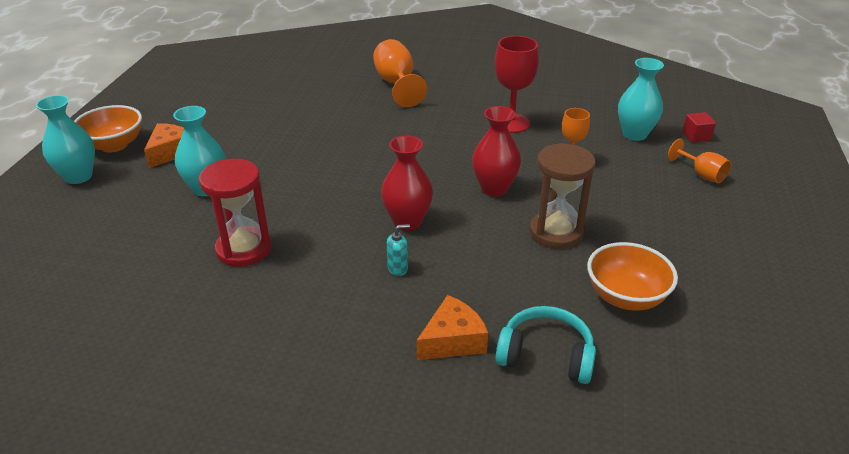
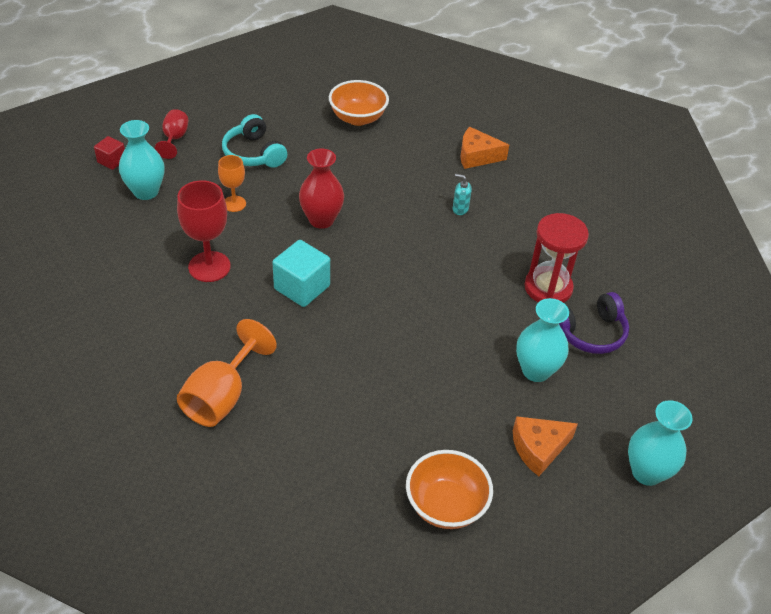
camera: 140 degrees left, 10 degrees up
orange bowl [74,105,142,152] -> orange bowl moved to [406,450,493,529]
red vase [381,135,433,230] -> none
turquoise headphones [496,306,596,384] -> turquoise headphones moved to [222,114,287,168]
brown hourglass [530,143,596,249] -> none
orange goblet [668,139,731,183] -> red goblet [155,109,188,159]
none -> turquoise cube [272,240,330,307]
none -> purple headphones [559,292,629,354]

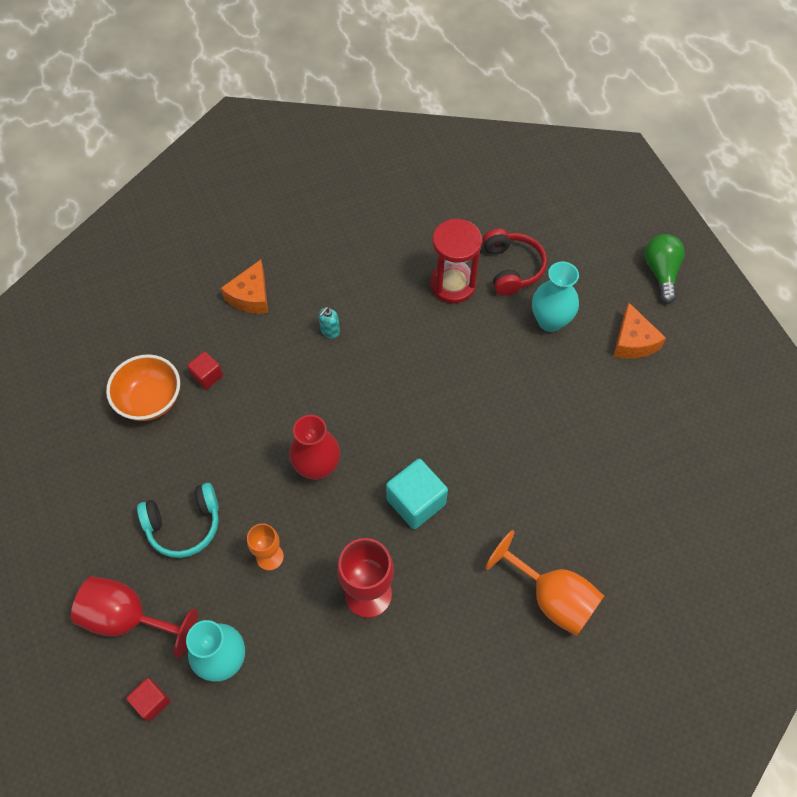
camera: 75 degrees left, 15 degrees up
red goblet [155,109,188,159] -> red goblet [71,576,198,658], size x1.68
orange bowl [406,450,493,529] -> none
purple headphones [559,292,629,354] -> red headphones [483,229,547,296]
turquoise vase [628,400,693,486] -> green light bulb [645,234,685,304]
none -> red cube [187,351,223,390]

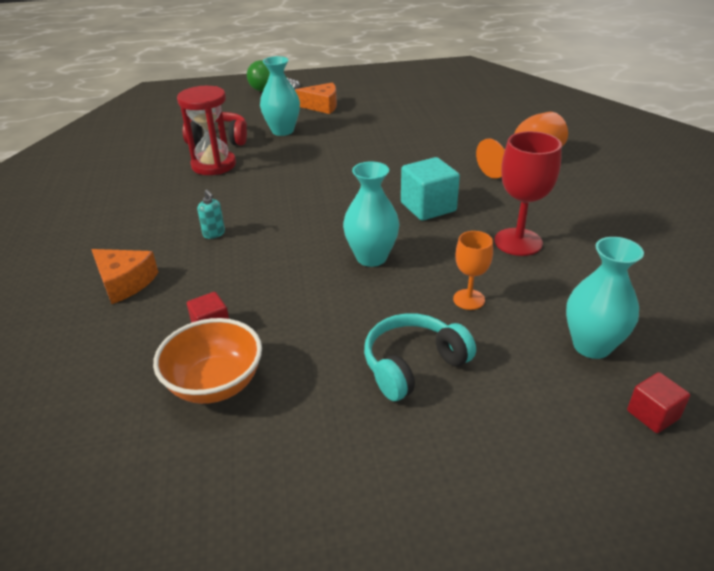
camera: 75 degrees left, 25 degrees down
red goblet [71,576,198,658] -> none
turquoise headphones [137,483,219,558] -> turquoise headphones turned 120 degrees counterclockwise [364,313,476,401]
red vase [289,415,340,480] -> turquoise vase [343,161,399,267]

